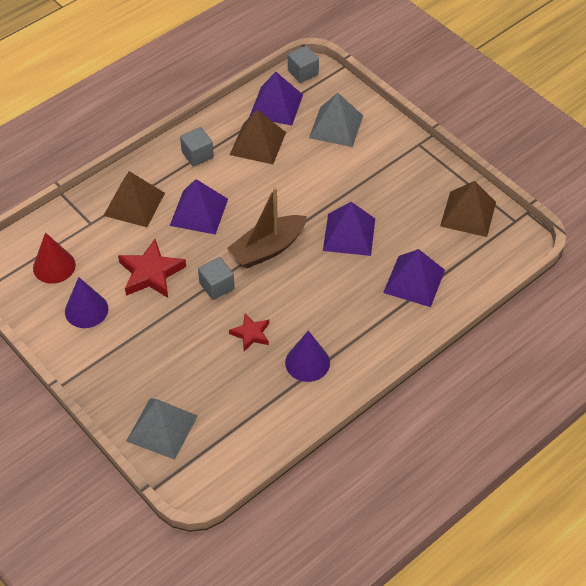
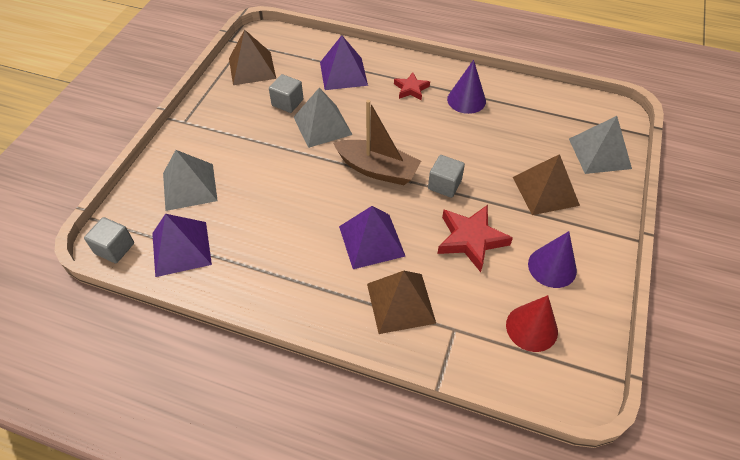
camera: 120 degrees left, 0 degrees up
grey cube [180,127,214,166] -> grey cube moved to [269,74,303,113]
red star [229,313,269,351] -> red star moved to [394,72,430,101]
brown pyramid [230,110,286,164] -> brown pyramid moved to [513,154,580,215]
purple pyramid [323,202,375,256] -> grey pyramid [294,88,353,148]

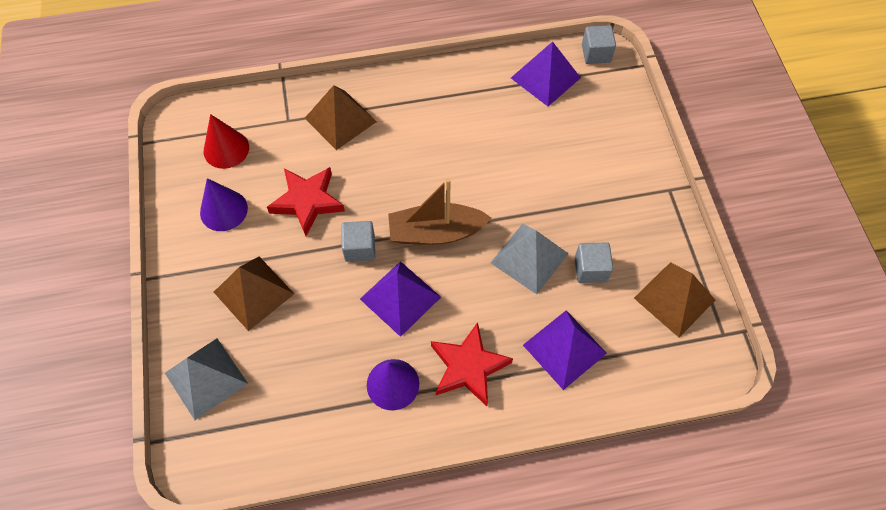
camera: 150 degrees right, 10 degrees up
grey pyramid [163,150,218,211] -> none
purple pyramid [339,206,405,269] -> purple pyramid moved to [360,261,441,337]
red star [394,72,430,101] -> red star [431,322,513,406], size x1.67

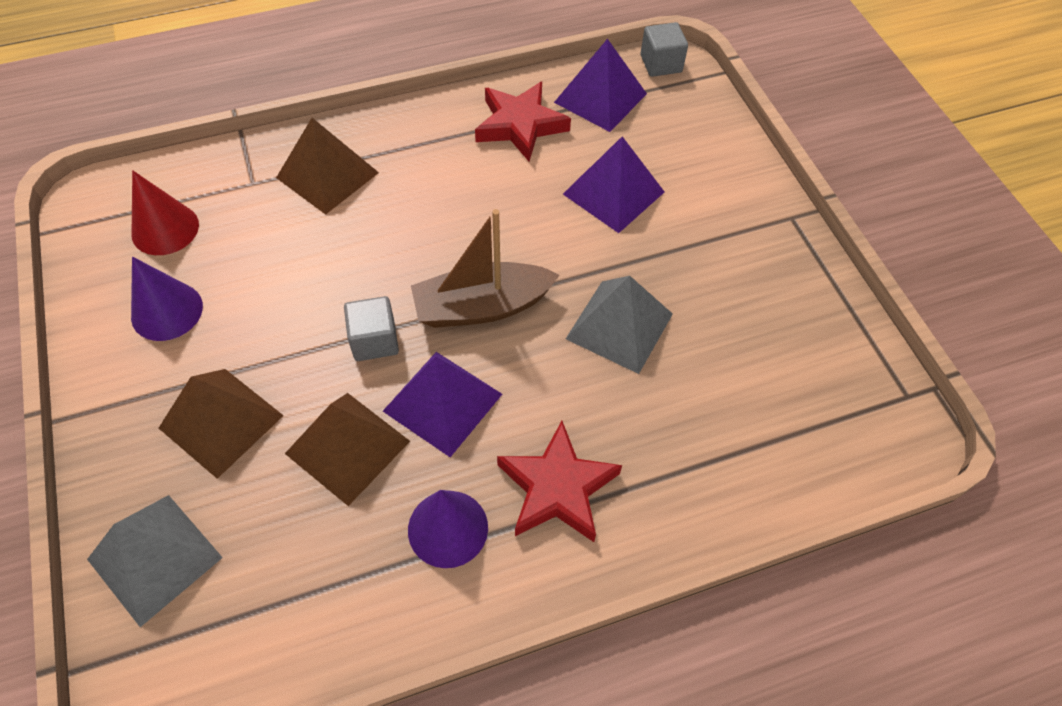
camera: 10 degrees left, 5 degrees down
red star [267,167,345,236] -> red star moved to [475,82,571,161]
purple pyramid [523,310,607,390] -> purple pyramid moved to [563,136,664,233]
grey cube [575,242,613,283] -> none
brown pyramid [634,262,715,337] -> brown pyramid moved to [285,393,410,506]

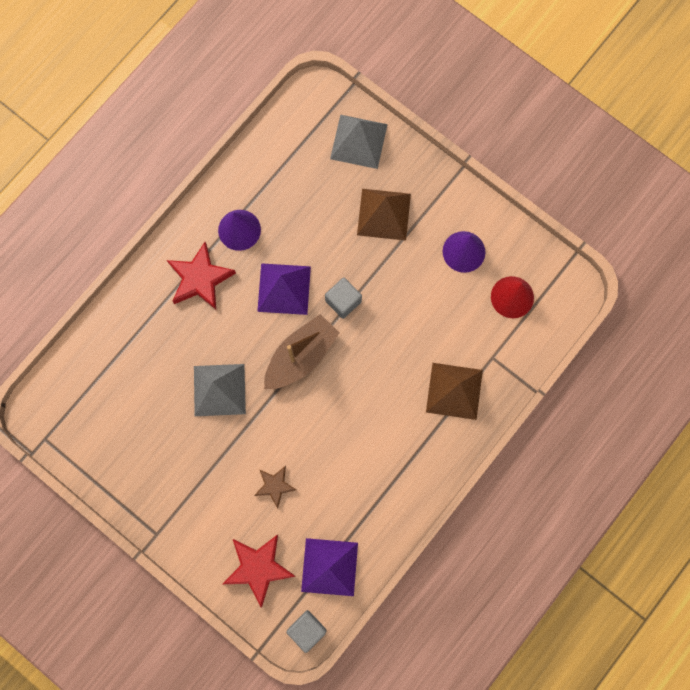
camera: 150 degrees right, 20 degrees up
brown pyramid [285,393,410,506] -> none
red star [475,82,571,161] -> red star moved to [223,534,296,608]
purple pyramid [563,136,664,233] -> brown star [254,466,297,508]

